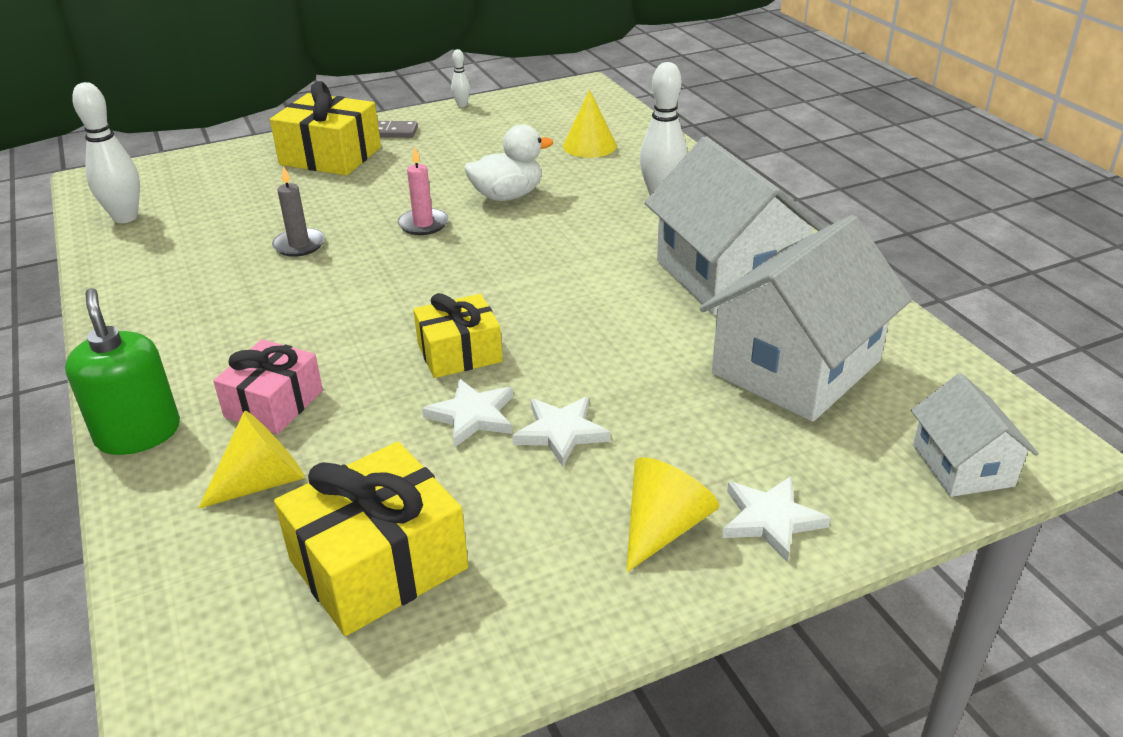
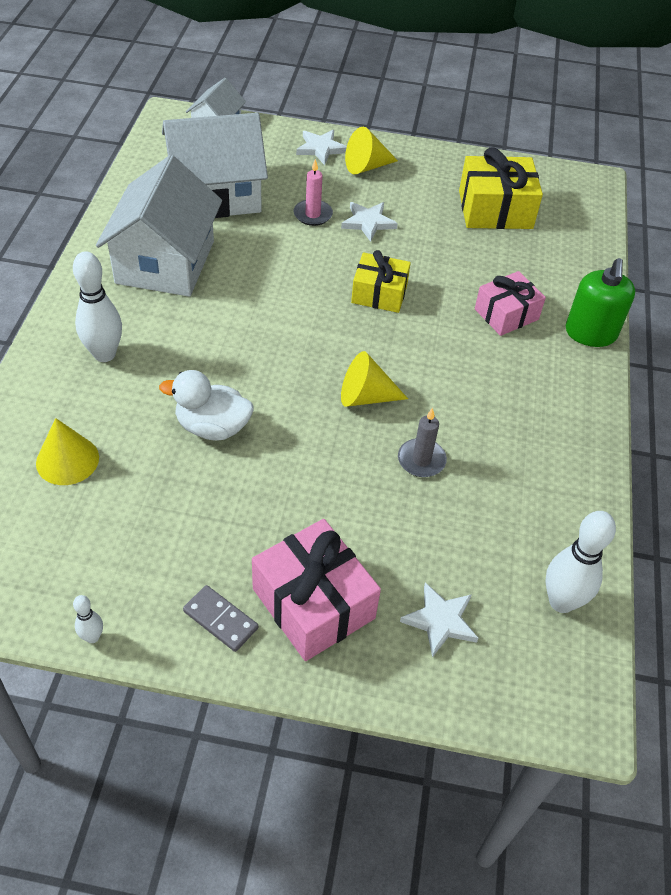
camera: 150 degrees left, 15 degrees up
yellow cone [198,411,305,509] -> yellow cone moved to [341,351,408,407]
yellow gift [270,81,381,175] -> pink gift [252,519,381,661]
pink candle [398,146,448,235] -> pink candle moved to [293,159,333,226]
white star [422,379,513,448] -> white star moved to [400,582,478,658]

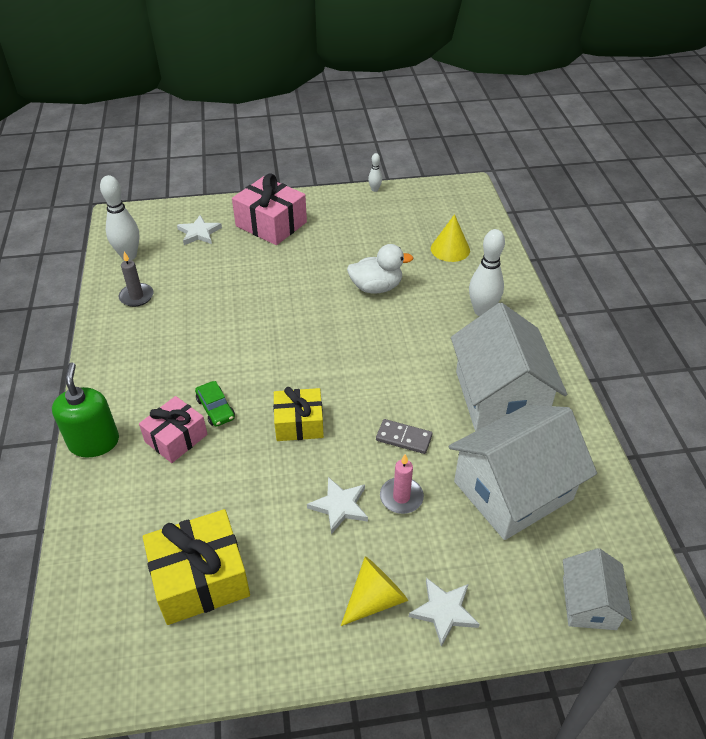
camera: 165 degrees right, 5 degrees down
grey domino [183,585,258,652] -> grey domino moved to [376,419,433,454]
yellow cone [341,351,408,407] -> none
grey candle [398,408,447,477] -> grey candle moved to [119,252,154,307]
none -> green car [195,381,235,427]

